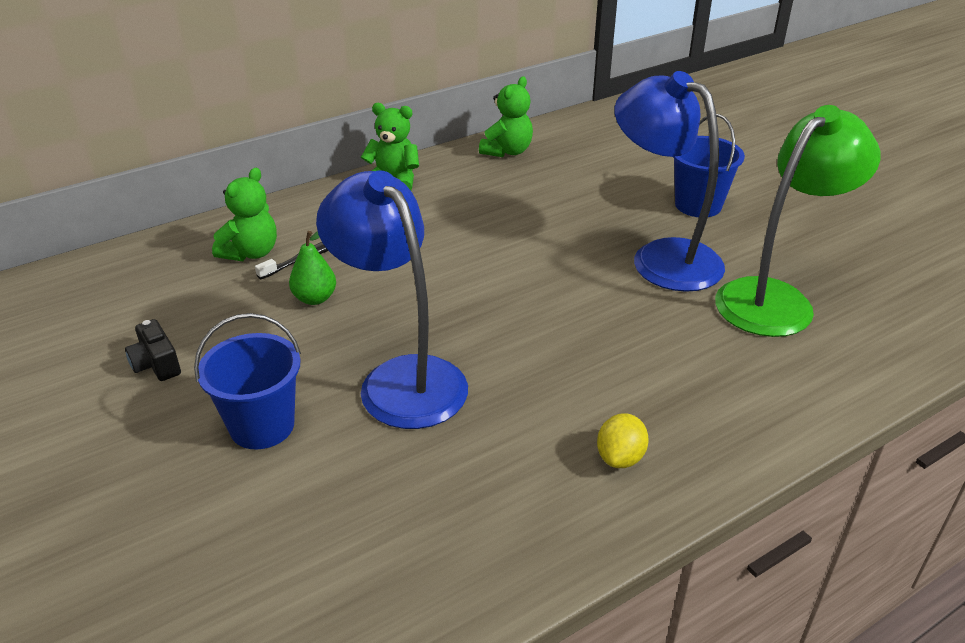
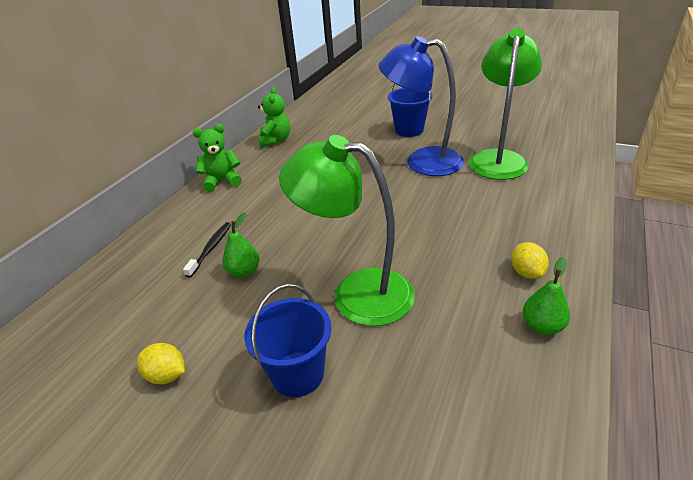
camera: 30 degrees left, 0 degrees up
black camera [125,319,181,381] -> yellow lemon [137,343,185,384]
green teddy bear [212,168,277,261] -> none
blue lamp [316,170,468,429] -> green lamp [279,135,415,326]
none -> green pear [523,257,570,335]

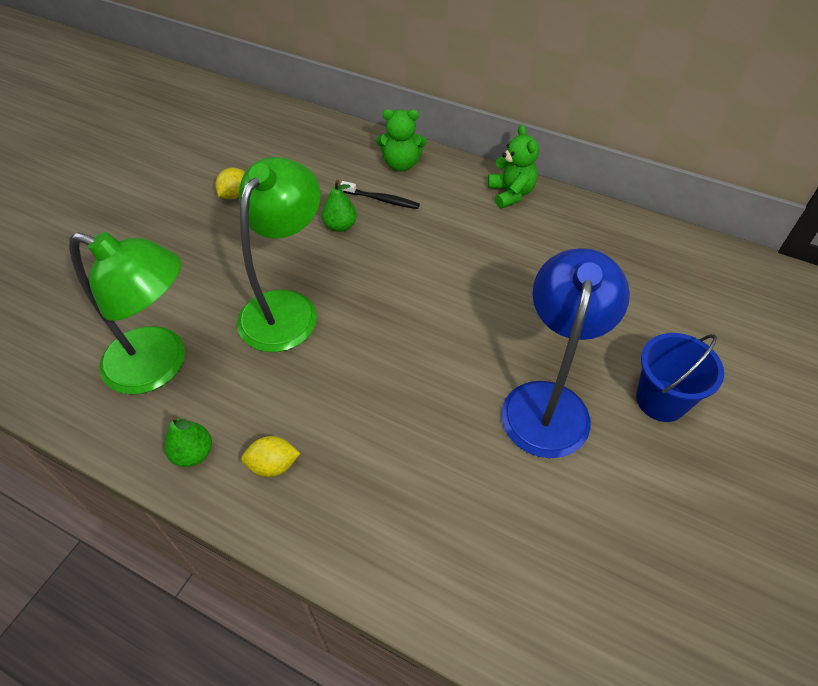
camera: 90 degrees right, 15 degrees up
blue bucket [244,284,332,397] -> none
green teddy bear [258,87,290,147] -> green teddy bear moved to [376,109,427,171]
green lamp [469,28,542,180] -> green lamp moved to [69,232,185,395]

